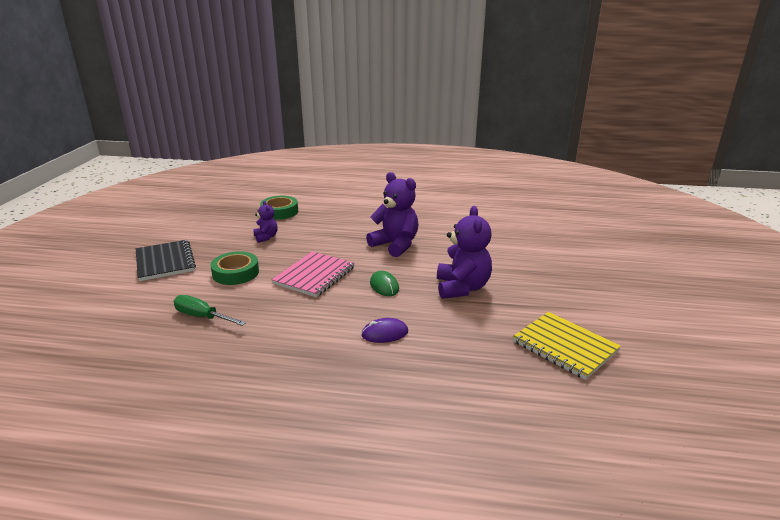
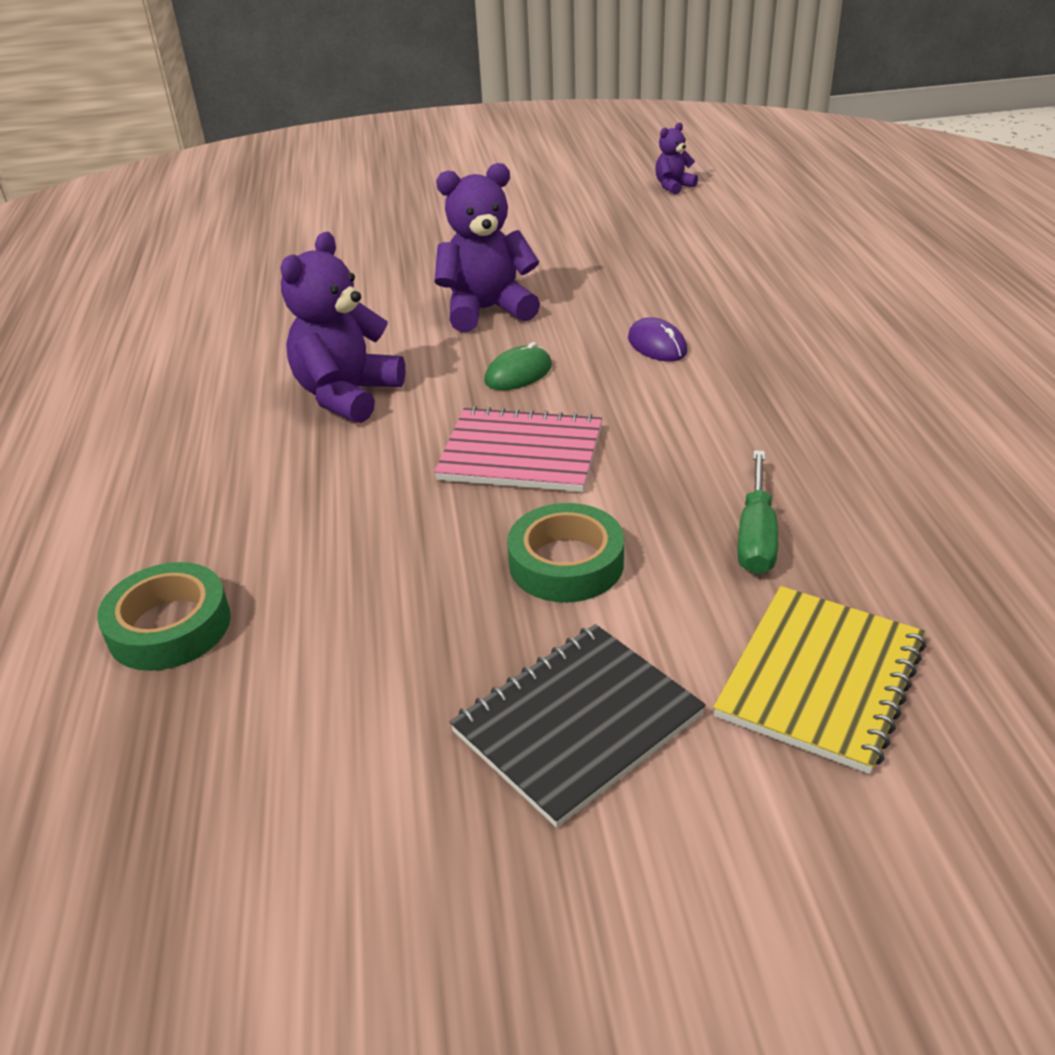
camera: 105 degrees left, 10 degrees up
purple teddy bear [254,201,278,243] -> purple teddy bear moved to [655,122,698,194]
yellow notebook [513,312,621,380] -> yellow notebook moved to [713,586,927,774]

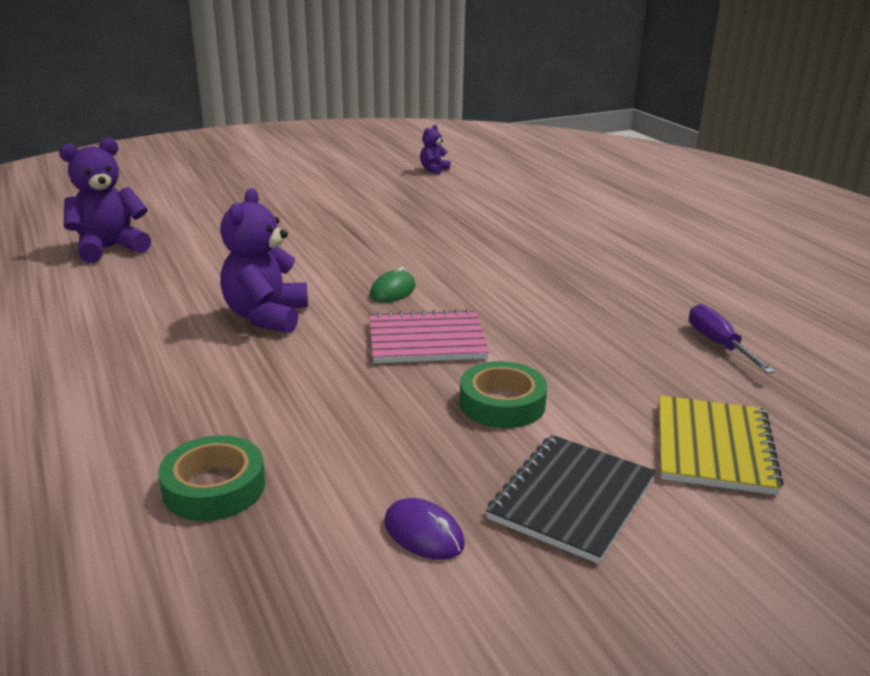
camera: 20 degrees left, 10 degrees down
purple teddy bear [434,163,540,332] -> purple teddy bear moved to [59,138,151,263]
purple mouse [628,317,688,361] -> purple mouse moved to [384,498,465,560]
green screwdriver [737,450,778,574] -> none
none -> purple screwdriver [689,304,775,374]

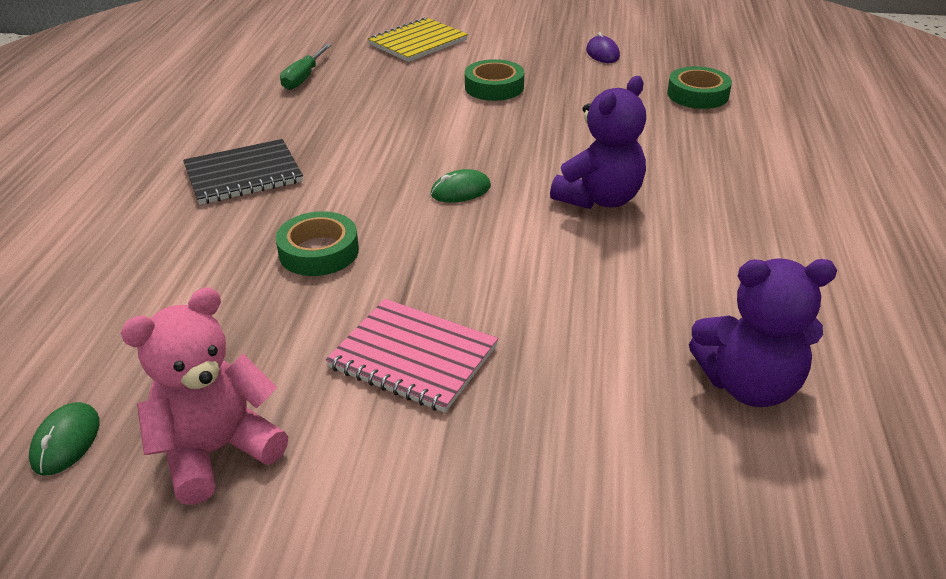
camera: 145 degrees left, 10 degrees up
pink notebook [369,309,489,363] -> pink notebook moved to [325,299,498,413]
purple teddy bear [420,125,451,174] -> green mouse [29,402,99,475]
black notebook [486,435,656,564] -> black notebook moved to [183,139,303,205]
purple screwdriver [689,304,775,374] -> green screwdriver [280,44,332,90]
none -> pink teddy bear [120,287,288,505]
none -> green tape [276,211,359,276]

